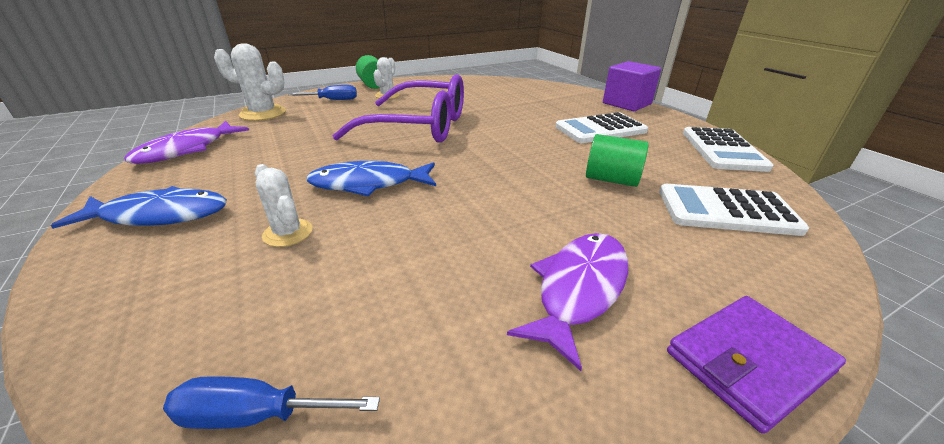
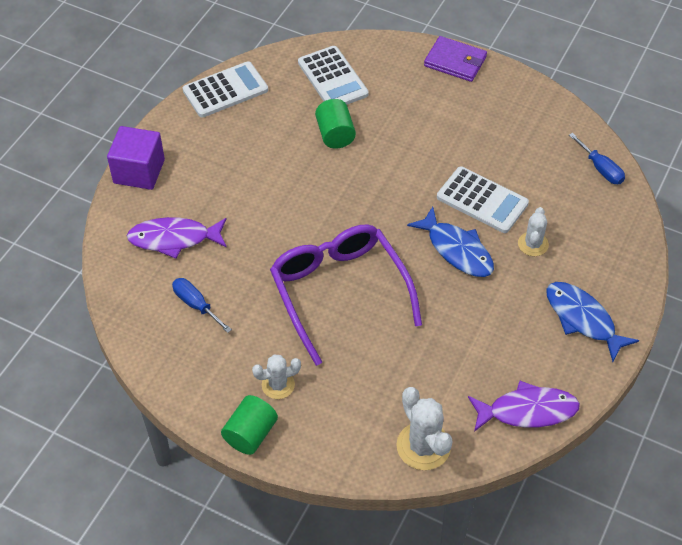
camera: 125 degrees left, 20 degrees up
blue screwdriver [289,85,357,100] -> blue screwdriver moved to [172,278,232,333]
purple fish [507,233,628,371] -> purple fish moved to [127,217,227,259]
white calculator [555,112,648,143] -> white calculator moved to [437,166,529,233]

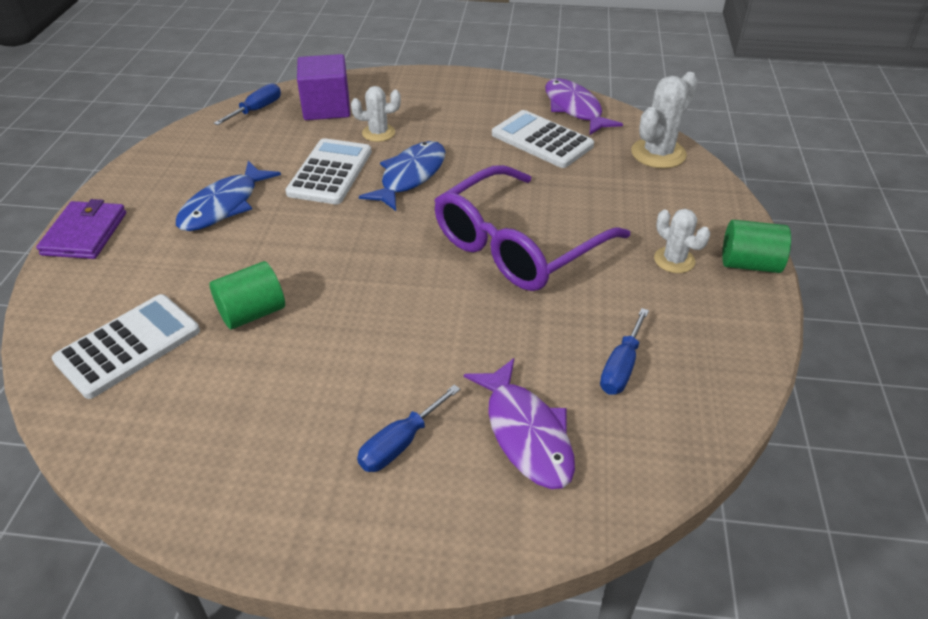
camera: 110 degrees left, 10 degrees down
purple cube [107,126,165,190] -> purple cube moved to [297,54,350,120]
white calculator [183,61,268,118] -> white calculator moved to [492,110,594,168]
blue fish [547,282,639,362] -> blue fish moved to [176,161,281,231]
none -> blue screwdriver [357,385,460,472]

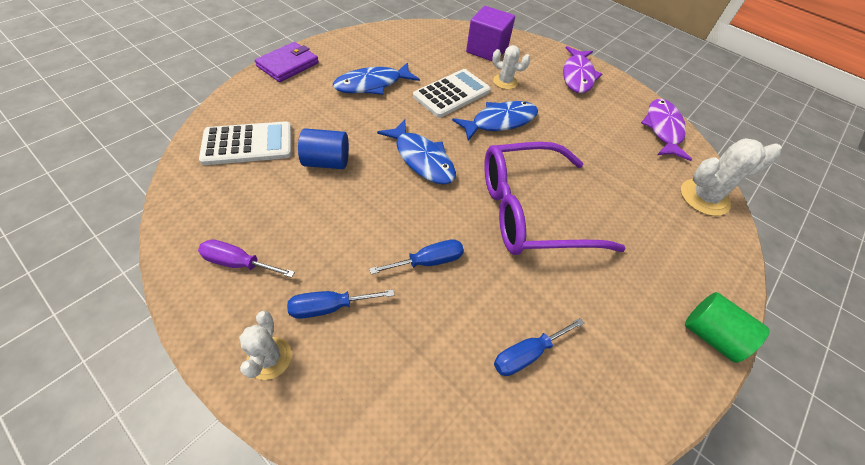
camera: 30 degrees right, 10 degrees up
green cylinder [209,261,285,329] -> blue cylinder [298,128,349,169]
blue screwdriver [214,83,281,125] -> blue screwdriver moved to [369,239,464,274]
purple fish [464,358,575,489] -> purple fish moved to [563,46,602,93]
white calculator [492,110,594,168] -> none
white cactus [654,209,710,273] -> white cactus moved to [239,311,292,380]
none -> purple screwdriver [198,239,295,278]
none -> blue fish [377,119,456,184]

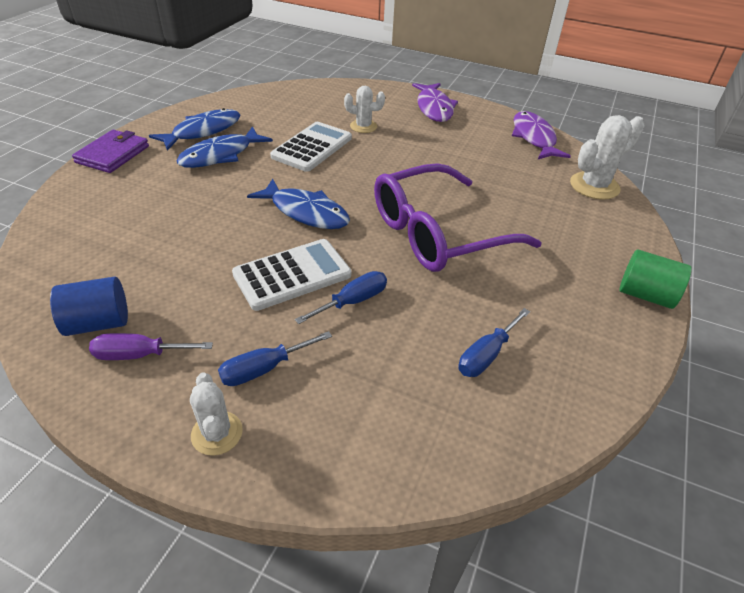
camera: 15 degrees left, 10 degrees down
white calculator [199,121,292,165] -> white calculator moved to [232,239,351,311]
blue cylinder [298,128,349,169] -> blue cylinder moved to [50,276,128,336]
blue fish [452,101,538,141] -> blue fish moved to [149,108,240,151]
purple cube [466,6,515,62] -> none

